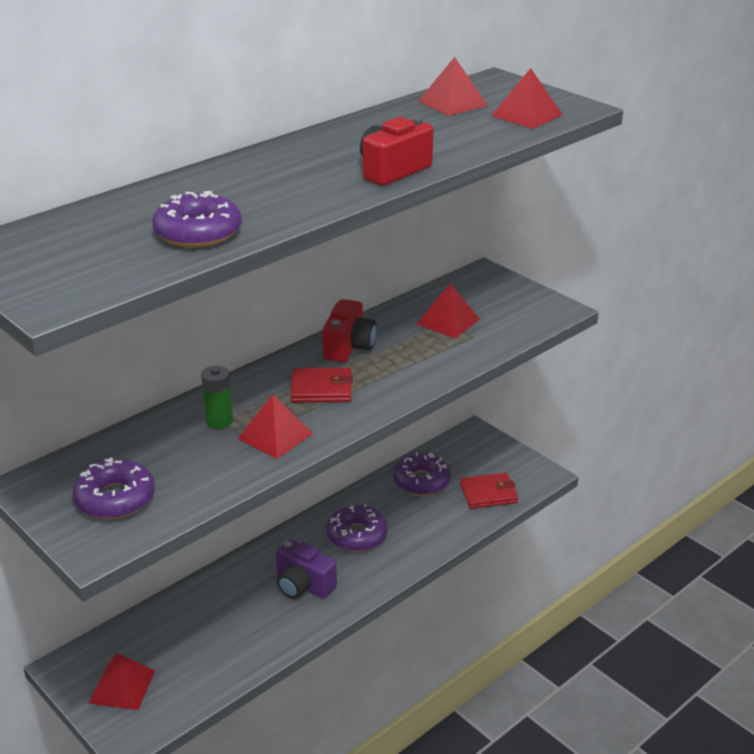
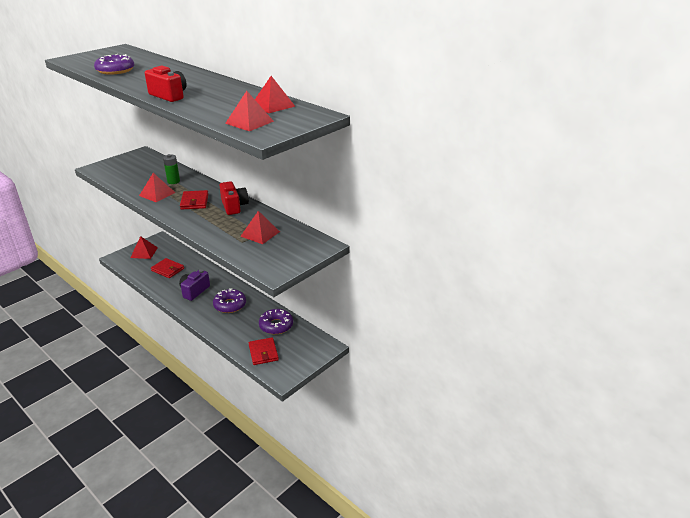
camera: 85 degrees right, 0 degrees up
purple donut [73,458,155,519] -> none
red camera [322,299,377,362] -> red camera turned 120 degrees counterclockwise [219,181,249,215]
none -> red wallet [151,258,184,278]

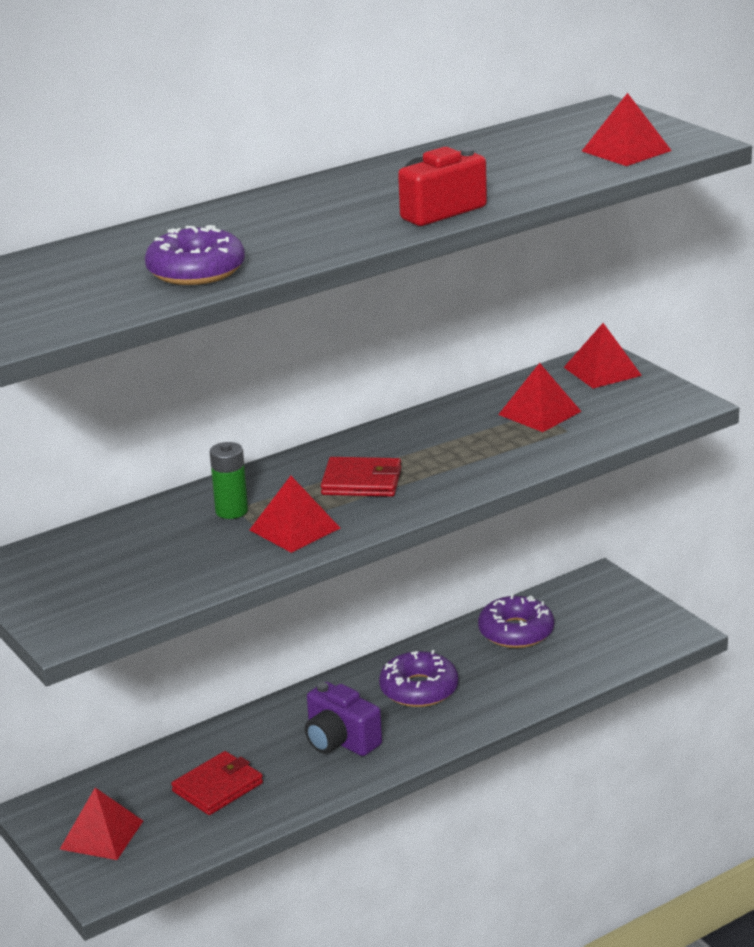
camera: 75 degrees left, 5 degrees down
red camera [219,181,249,215] -> none
red wallet [249,337,279,365] -> none
red pyramid [255,76,296,114] -> red pyramid moved to [564,323,642,389]

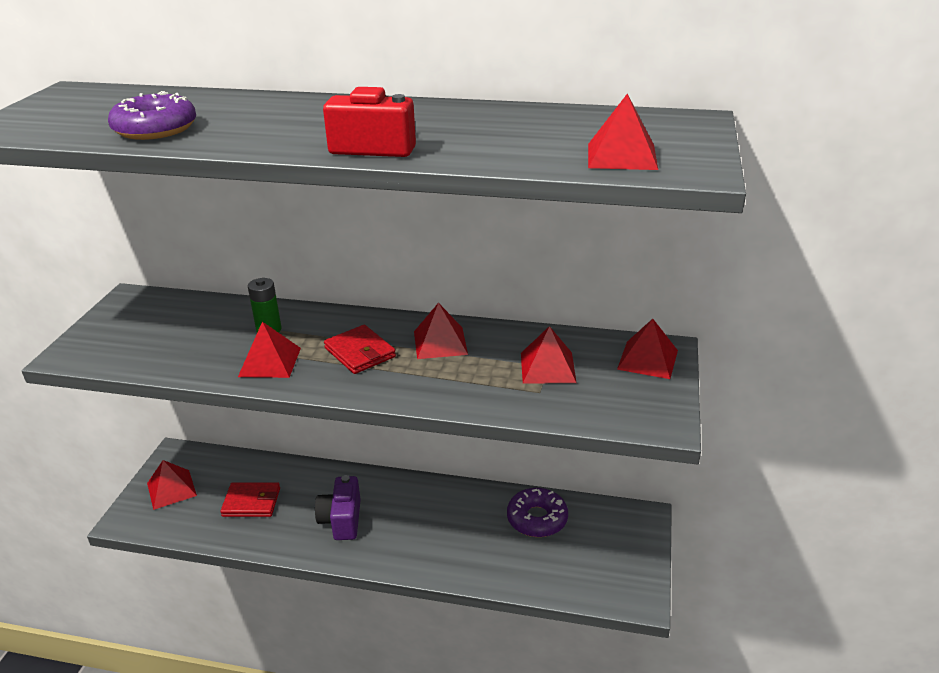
camera: 45 degrees right, 5 degrees up
purple donut [379,650,458,707] -> none
none -> red pyramid [414,303,468,359]

